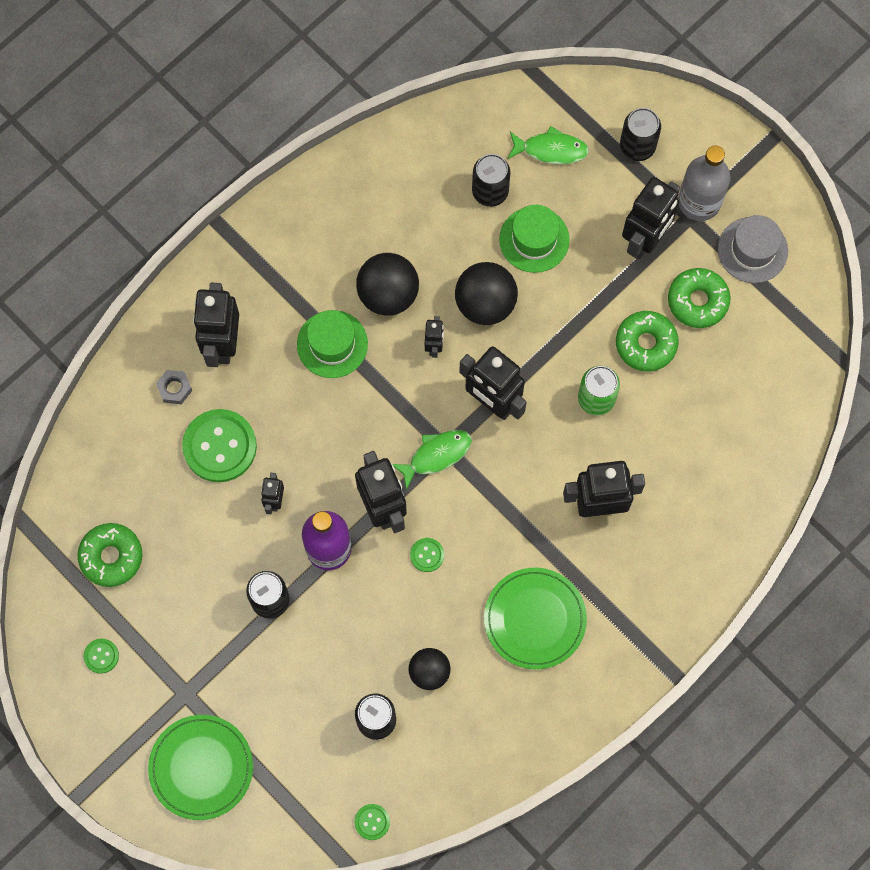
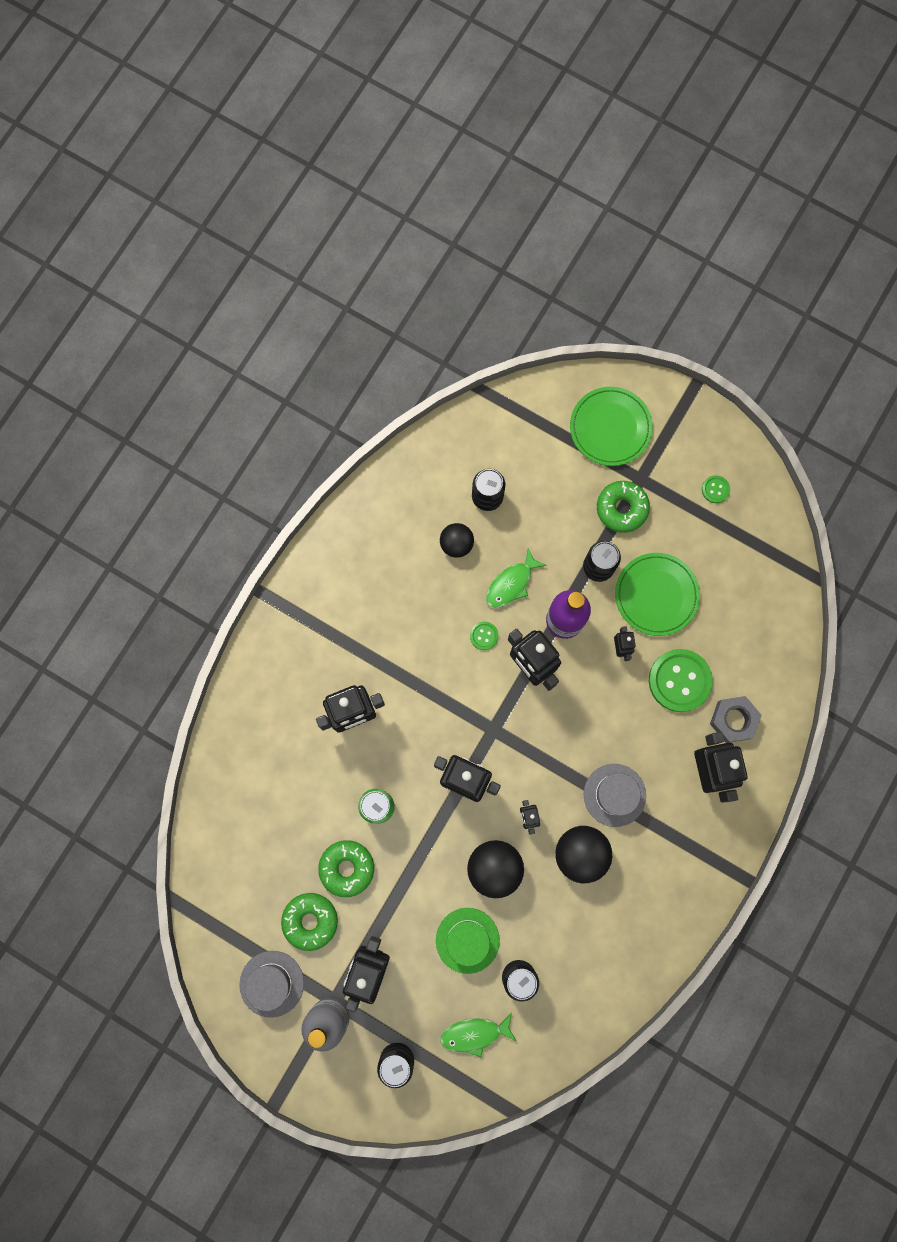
camera: 165 degrees right, 5 degrees up
green donut [77,523,142,587] -> green donut moved to [597,481,650,533]
grey nut [156,370,192,404] -> grey nut [710,696,762,743], size x1.58
green hat [297,310,368,378] -> grey hat [584,764,646,827]
green button [354,804,390,840] -> none
green fish [393,430,472,490] -> green fish moved to [486,548,547,608]
green plate [484,568,587,669] -> green plate moved to [615,553,700,636]

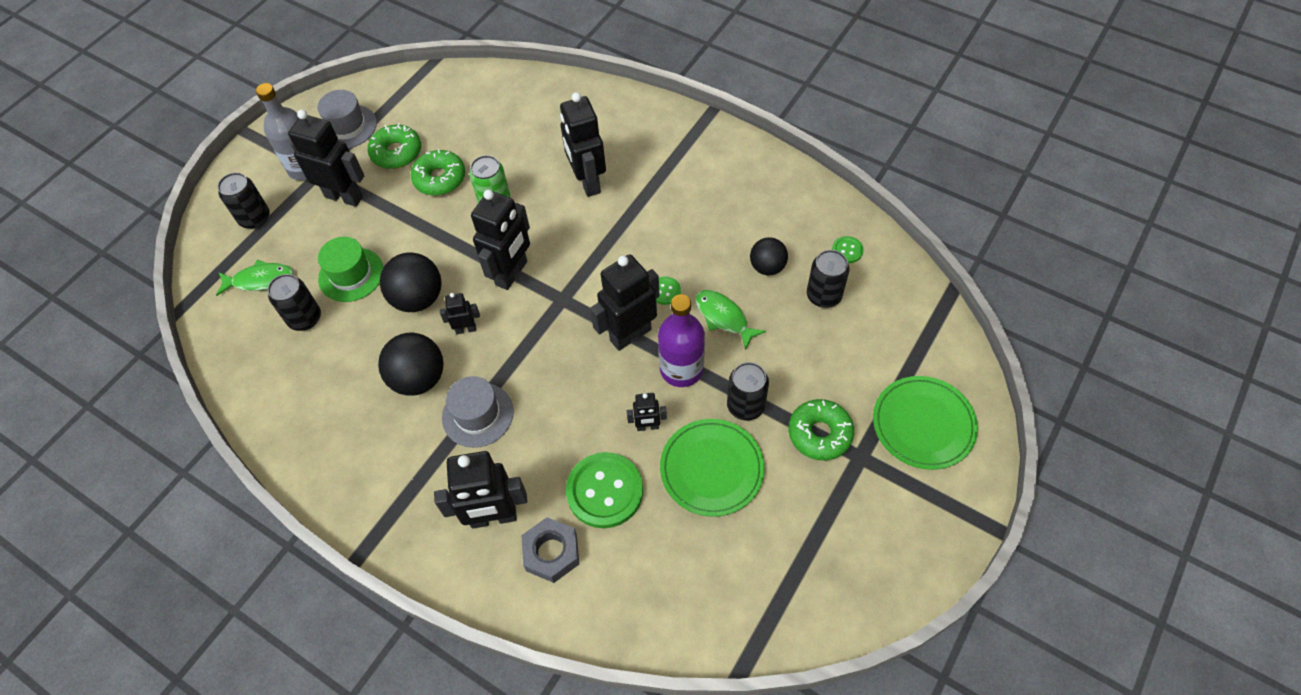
camera: 95 degrees right, 20 degrees down
green fish [440,1013,516,1057] -> green fish turned 90 degrees clockwise [216,260,294,296]
green button [702,475,730,503] -> green button moved to [832,236,864,263]

